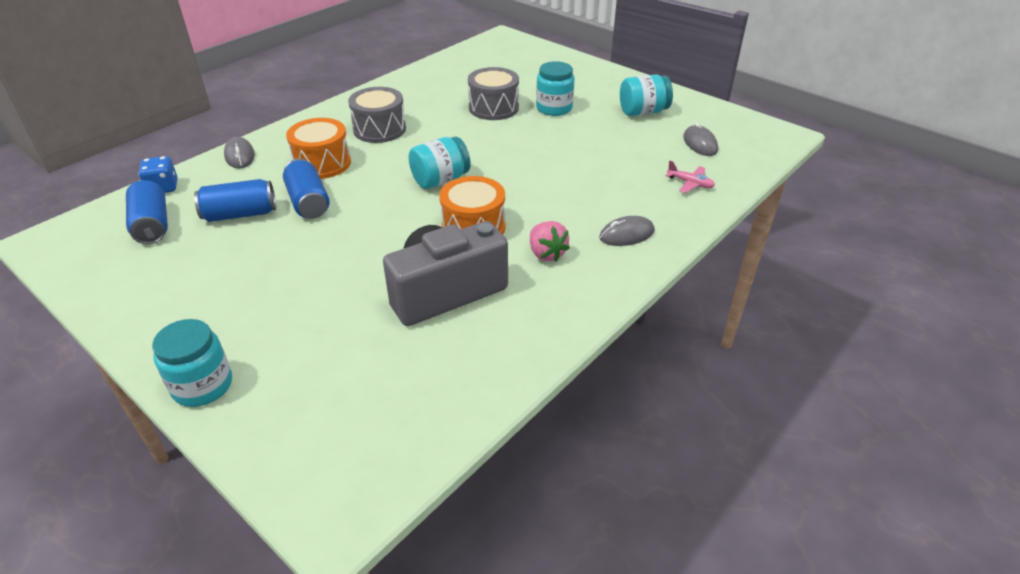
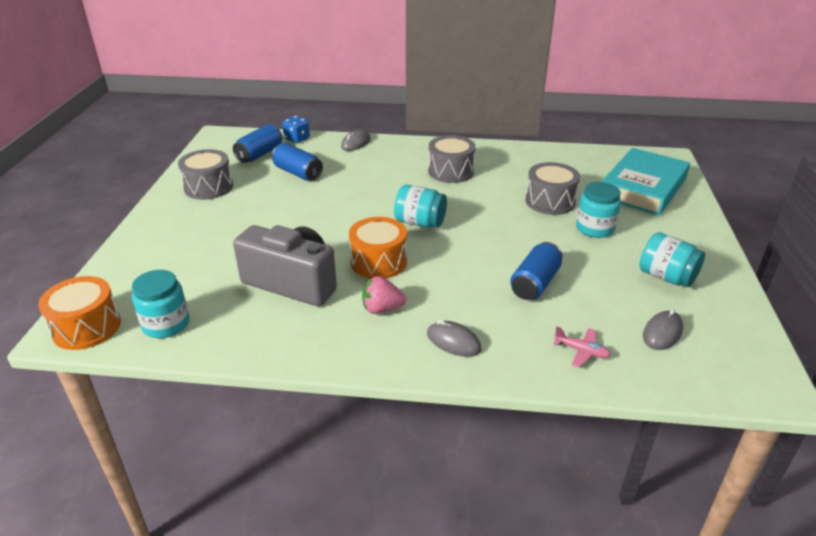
camera: 55 degrees right, 5 degrees down
turquoise jar [152,319,232,407] -> turquoise jar moved to [132,270,189,338]
blue can [283,159,330,219] -> blue can moved to [510,242,562,300]
orange drum [286,118,351,179] -> orange drum moved to [38,276,121,350]
pink strawberry [530,221,570,261] -> pink strawberry turned 60 degrees clockwise [362,276,406,314]
pink plane [665,160,715,193] -> pink plane turned 60 degrees counterclockwise [553,326,610,368]
none -> grey drum [178,149,233,200]
none -> turquoise book [602,148,690,216]

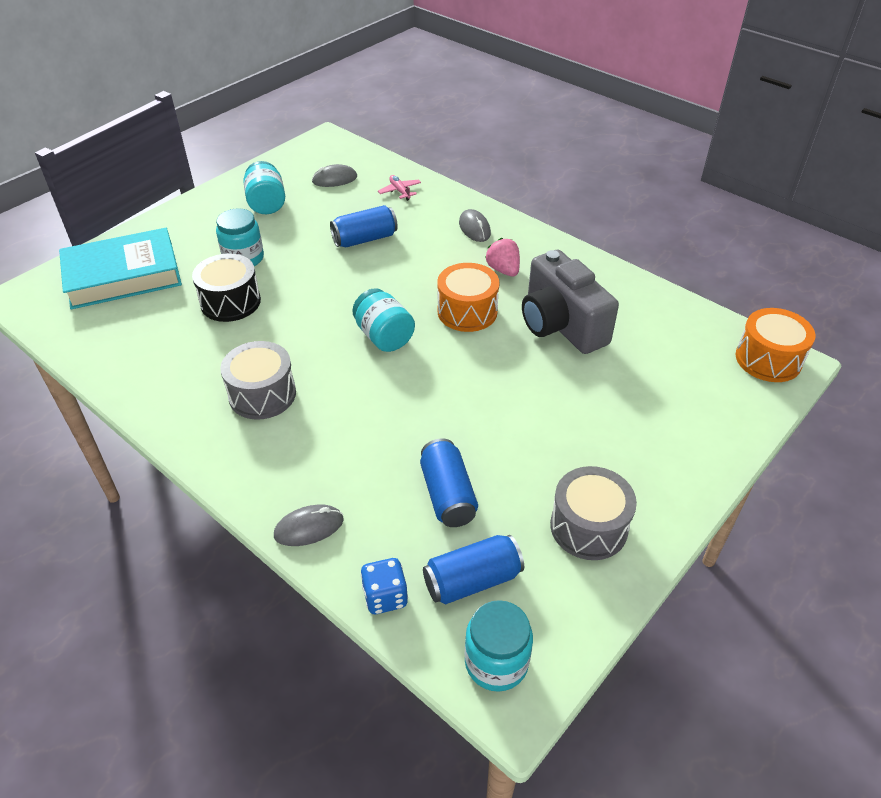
camera: 145 degrees left, 10 degrees up
turquoise jar [132,270,189,338] -> turquoise jar moved to [465,600,533,692]
pink strawberry [362,276,406,314] -> pink strawberry turned 150 degrees counterclockwise [485,238,520,276]
grey drum [526,162,580,215] -> black drum [192,254,261,322]

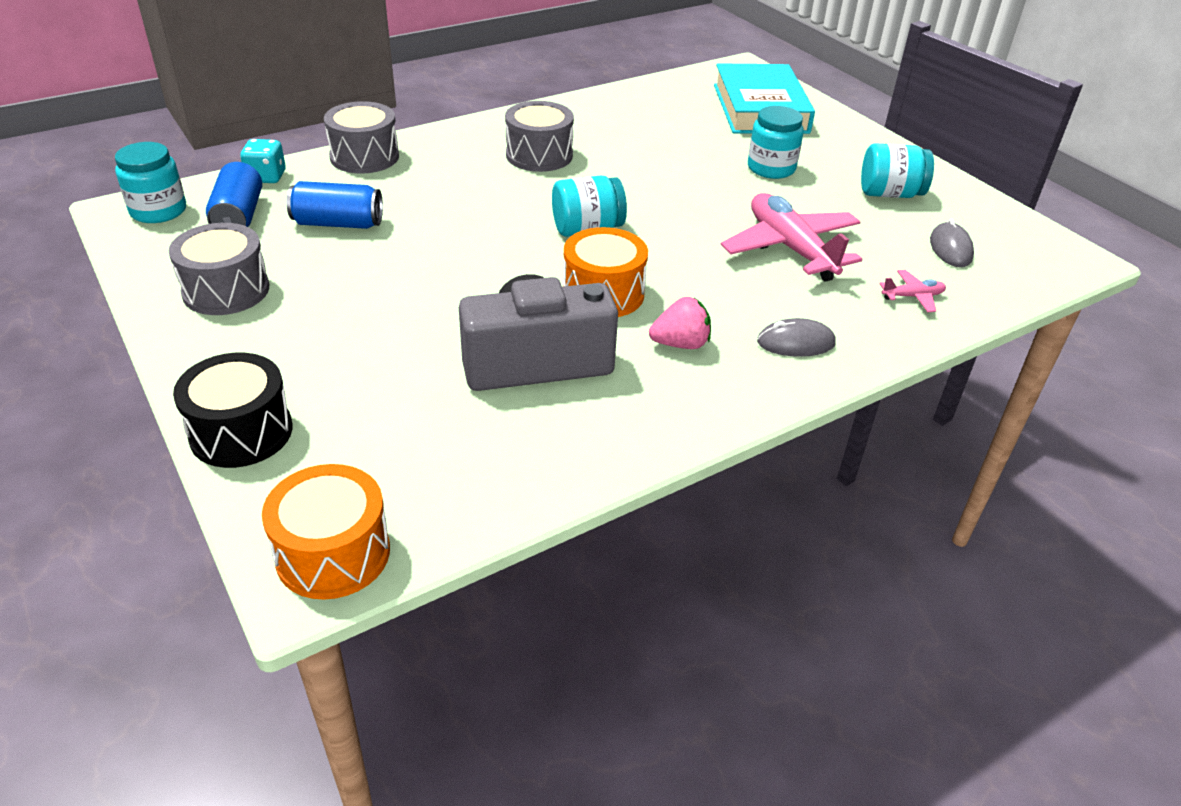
camera: 105 degrees right, 5 degrees down
black drum [192,254,261,322] -> black drum moved to [173,353,292,468]
grey mouse [274,504,344,546] -> grey drum [324,101,399,174]
blue can [330,205,398,247] -> pink plane [720,193,862,282]
blue dice [360,558,408,614] -> turquoise dice [240,139,286,183]

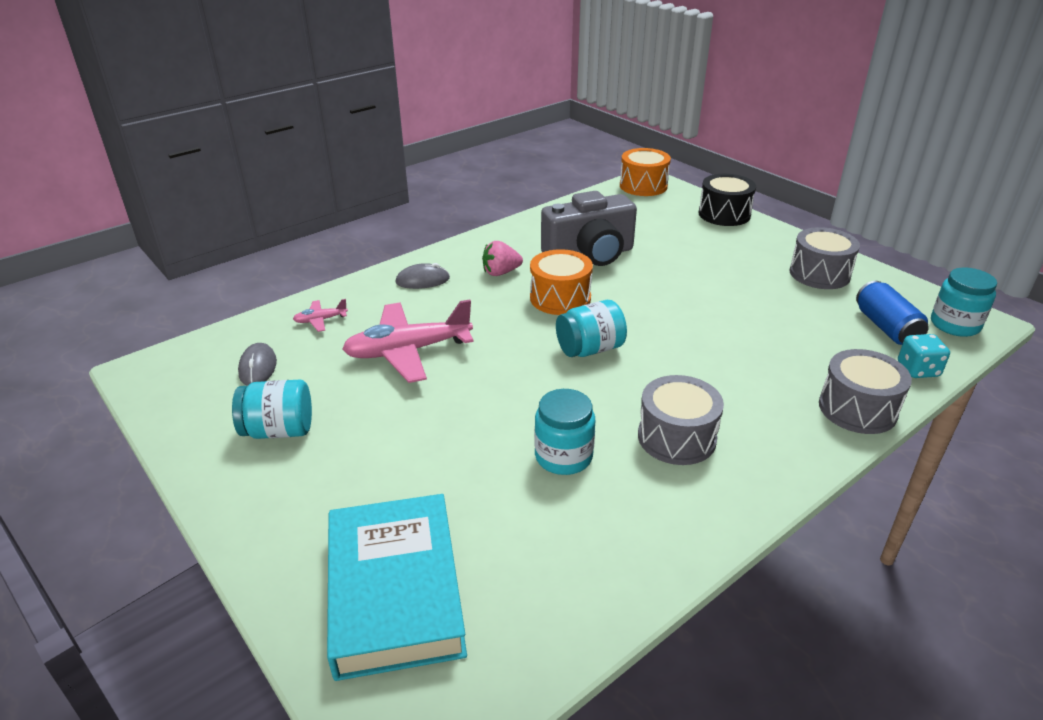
camera: 175 degrees right, 5 degrees down
blue can [287,181,383,229] -> none
pink plane [720,193,862,282] -> pink plane turned 105 degrees clockwise [342,299,473,383]
turquoise jar [748,106,804,179] -> turquoise jar moved to [535,389,595,475]

